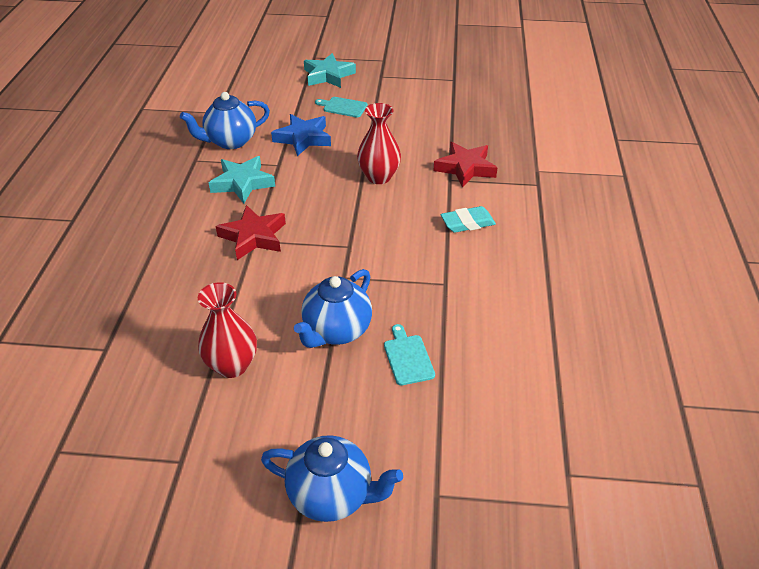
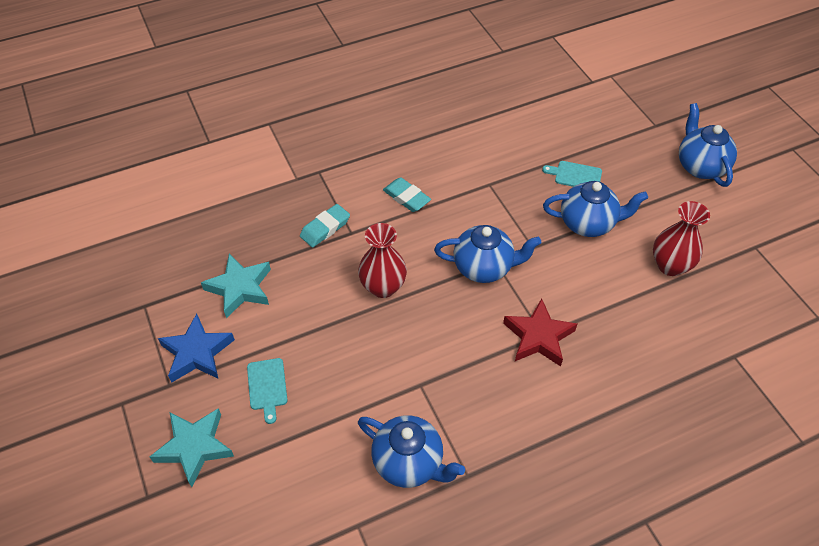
camera: 120 degrees left, 10 degrees up
turquoise star [209,156,275,203] -> turquoise star moved to [201,254,271,318]
blue star [271,114,331,156] -> blue star moved to [158,314,235,382]
turquoise cutting board [384,324,435,385] -> turquoise cutting board turned 60 degrees clockwise [542,161,602,187]
red star [433,142,497,188] -> turquoise eraser [300,204,350,248]
none -> blue teapot [434,225,541,283]

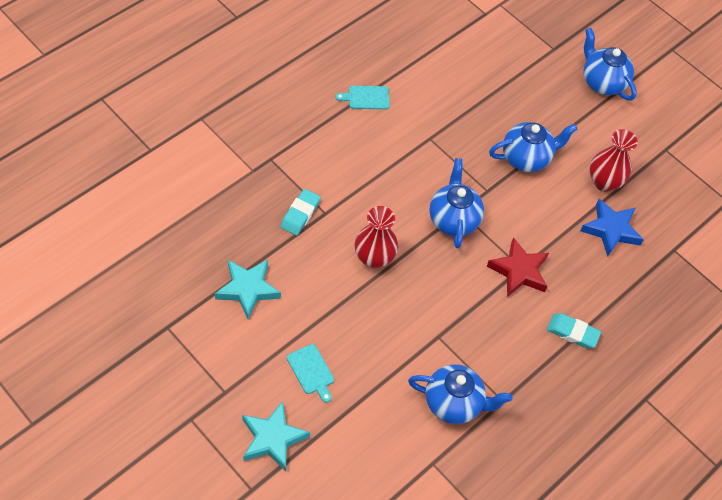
camera: 25 degrees left, 5 degrees up
blue star [158,314,235,382] -> blue star moved to [580,199,644,257]
turquoise eraser [383,177,431,212] -> turquoise eraser moved to [547,313,601,348]
blue teapot [434,225,541,283] -> blue teapot turned 75 degrees counterclockwise [429,158,484,249]
turquoise cutting board [542,161,602,187] -> turquoise cutting board moved to [335,86,390,109]

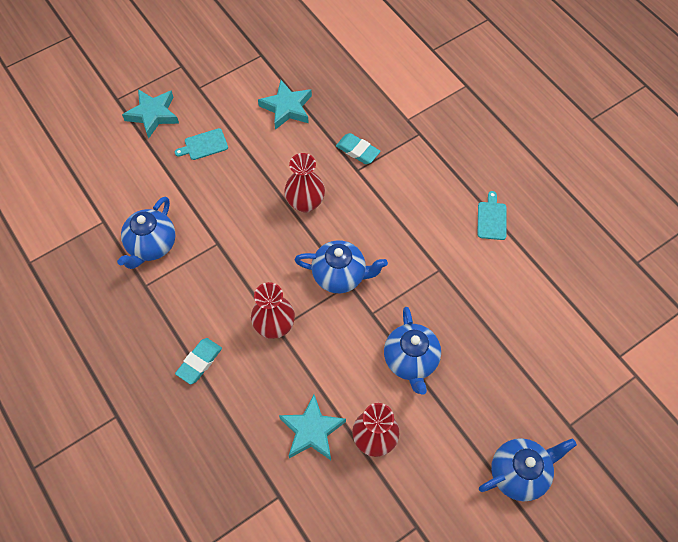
camera: 105 degrees right, 5 degrees up
red star [487,237,549,297] -> red vase [251,282,295,339]
blue star [580,199,644,257] -> turquoise star [279,394,346,460]

